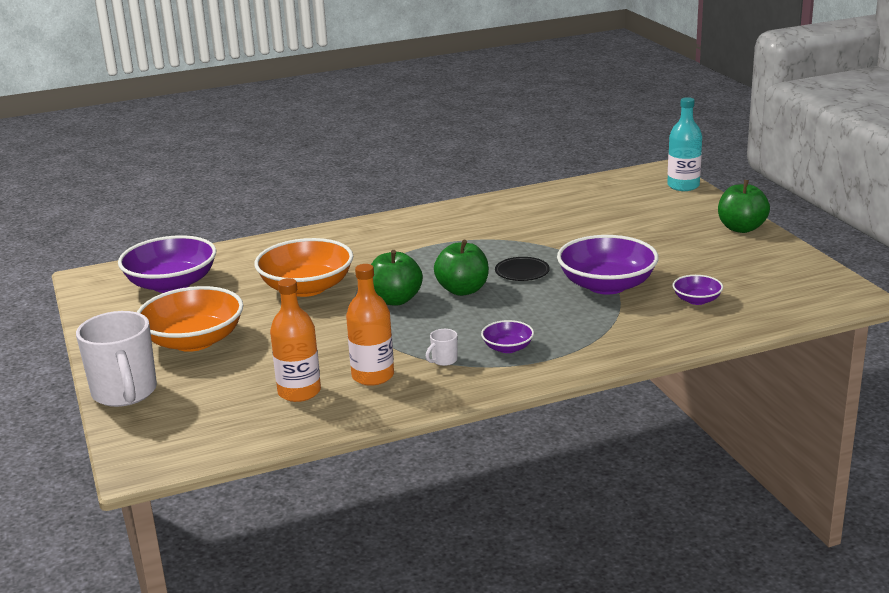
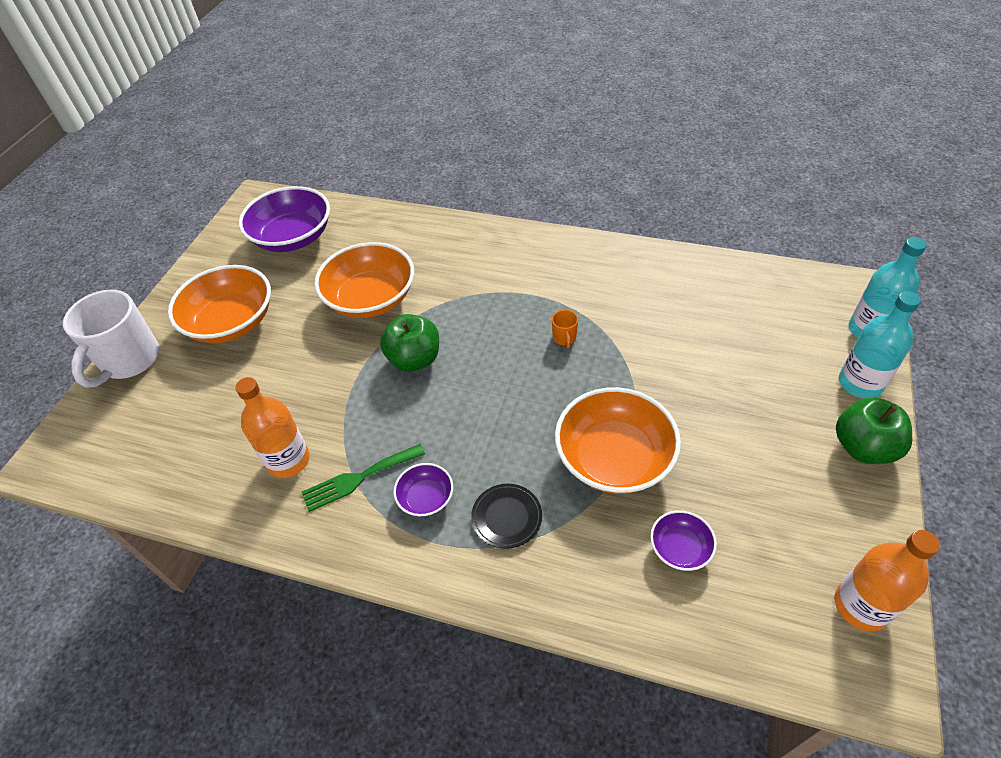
camera: 40 degrees right, 25 degrees up
orange bottle [270,278,321,402] -> orange bottle moved to [834,530,940,632]
white mug [426,329,458,366] -> green fork [302,444,425,512]
green apple [434,240,489,296] -> none
black plate [495,257,550,281] -> black plate moved to [471,484,542,549]
purple bowl [557,235,659,294] -> orange bowl [555,387,681,494]
none -> orange mug [552,310,578,348]
none -> turquoise bottle [839,291,921,399]

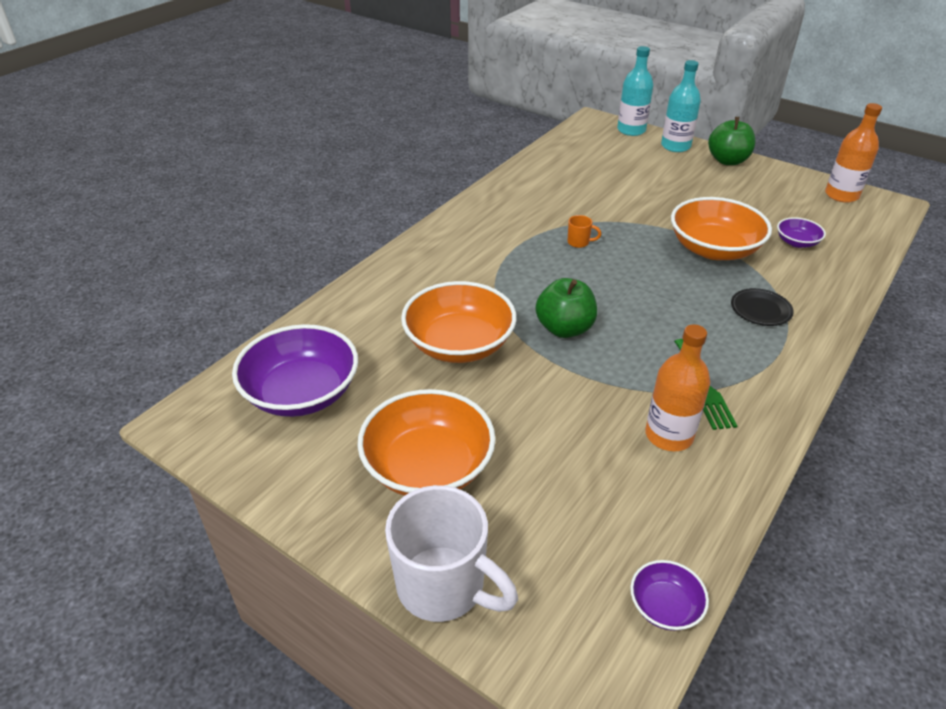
camera: 75 degrees left, 10 degrees down
purple bowl [394,463,453,517] -> purple bowl moved to [630,560,709,631]

